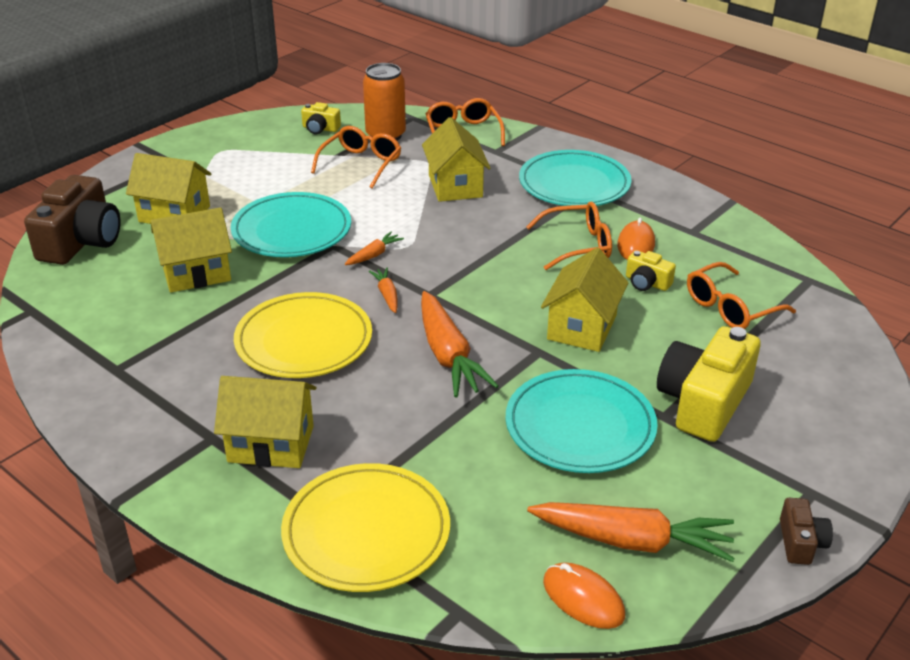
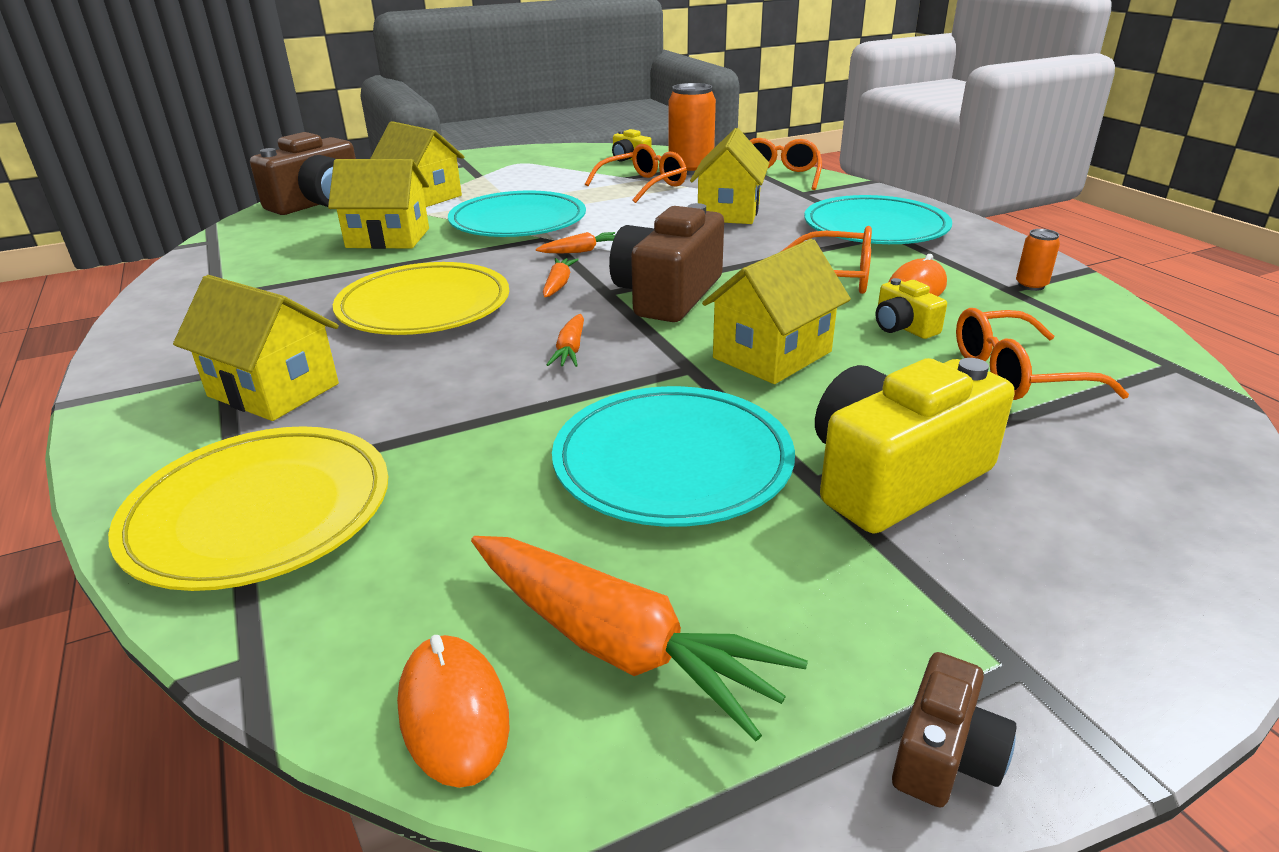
camera: 25 degrees right, 5 degrees down
orange carrot [421,291,499,397] -> orange carrot [547,314,584,367], size x0.49
none -> brown camera [609,203,724,322]
none -> orange can [1016,229,1060,291]

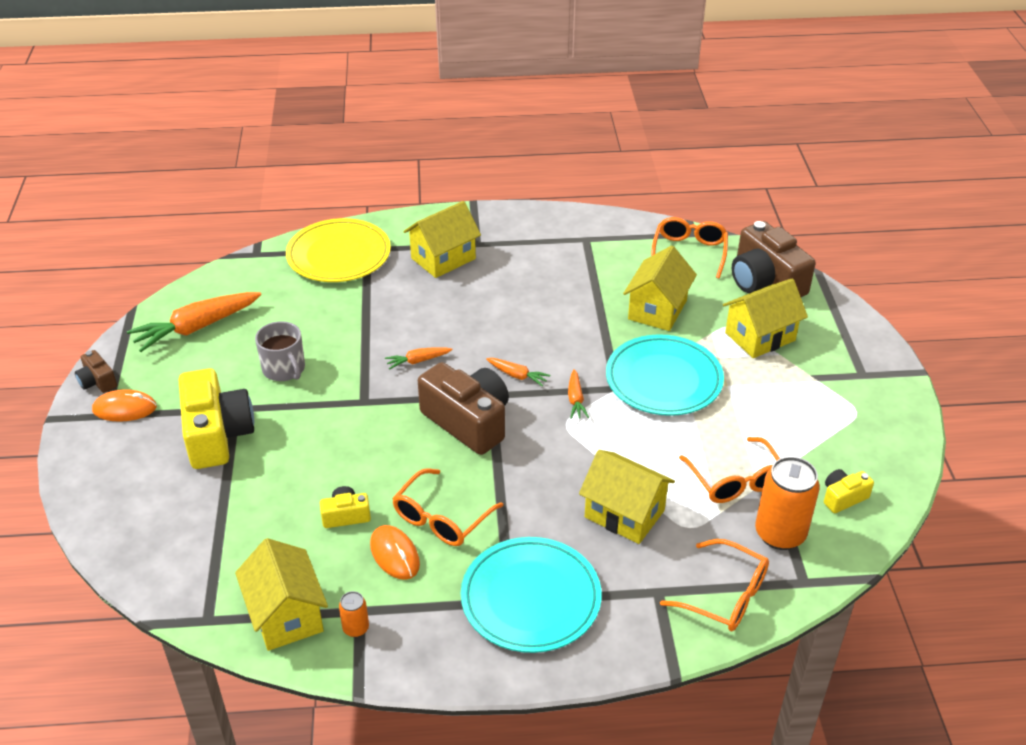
camera: 110 degrees right, 10 degrees up
yellow plate [333,262,509,335] -> none
orange mouse [397,635,510,788] -> orange mouse moved to [92,389,157,422]
orange carrot [547,314,584,367] -> orange carrot turned 45 degrees counterclockwise [385,347,453,370]
turquoise plate [552,386,795,527] -> grey mug [255,321,305,381]
yellow house [702,239,851,384] -> yellow house moved to [235,538,328,651]
orange glasses [956,308,1129,400] -> orange glasses moved to [652,217,728,279]

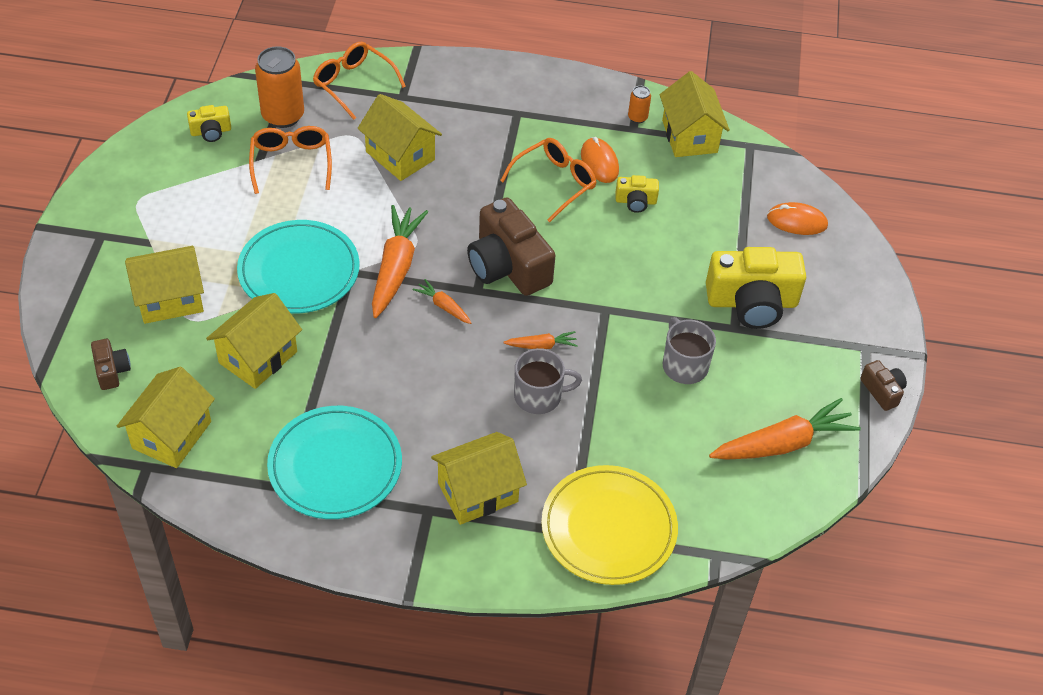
camera: 170 degrees left, 10 degrees up
orange mouse [92,389,157,422] -> orange mouse moved to [767,202,828,235]
yellow camera [179,368,254,469] -> yellow camera turned 90 degrees counterclockwise [706,247,806,329]
turquoise plate [461,537,602,653] -> turquoise plate moved to [267,406,402,519]
orange carrot [568,369,589,419] -> orange carrot [372,205,428,318], size x2.06
orange glasses [652,217,728,279] -> yellow house [117,367,215,468]
brown camera [732,221,816,297] -> brown camera [91,339,131,390], size x0.48
none -> grey mug [514,348,582,414]

